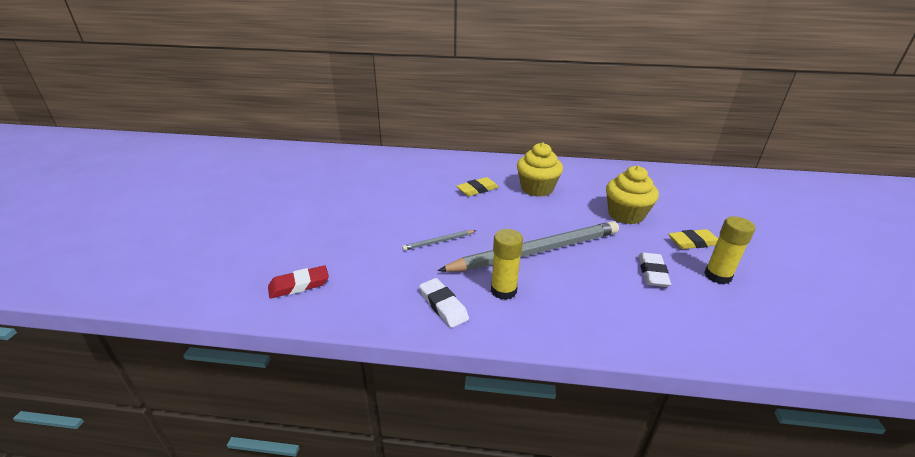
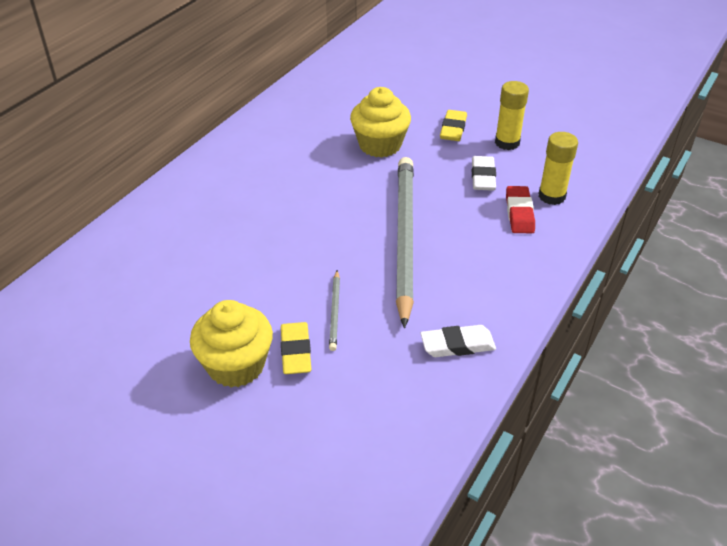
camera: 65 degrees left, 10 degrees up
red eraser [268,265,329,299] -> red eraser moved to [506,186,535,233]
yellow eraser [456,177,499,196] -> yellow eraser moved to [281,322,311,374]
yellow glue stick [491,229,523,300] -> yellow glue stick moved to [538,132,578,205]
yellow cupcake [517,143,563,197] -> yellow cupcake moved to [190,300,273,388]
white eraser [639,252,671,287] -> white eraser turned 60 degrees clockwise [472,156,496,191]

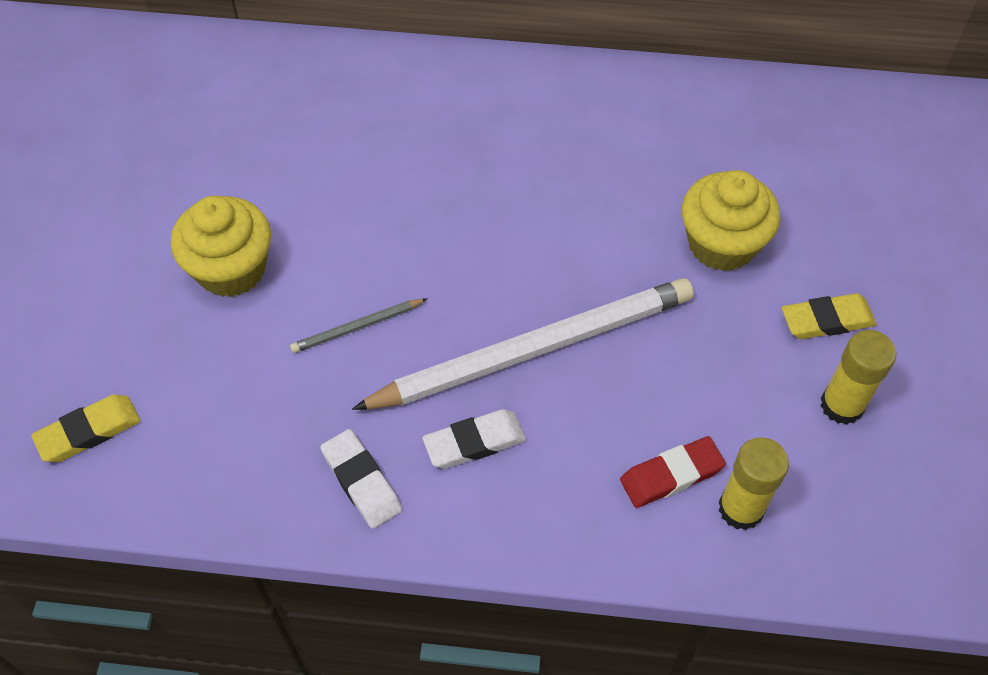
camera: 65 degrees right, 15 degrees up
yellow eraser [281,322,311,374] -> yellow eraser moved to [31,395,140,462]
grey pencil [396,157,414,328] -> white pencil [352,278,694,410]
white eraser [472,156,496,191] -> white eraser moved to [422,409,526,469]

